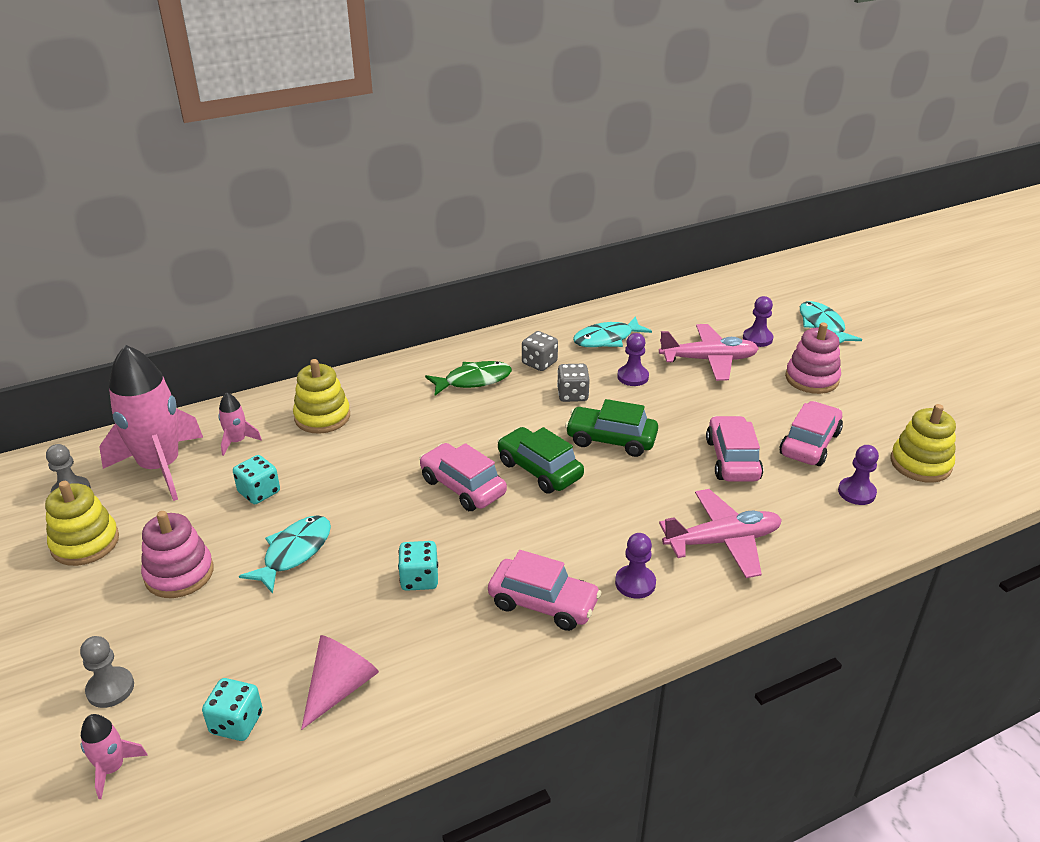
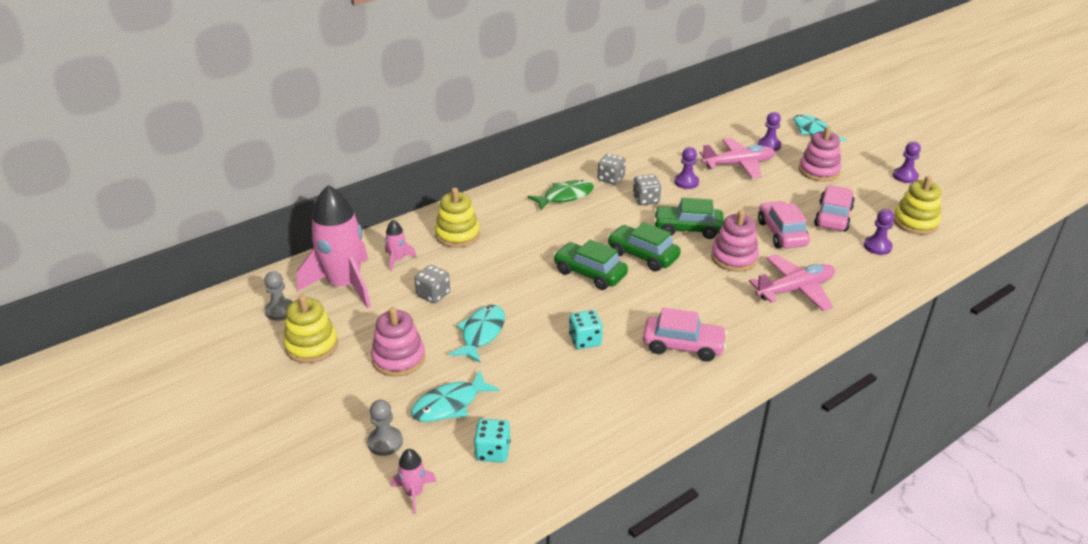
camera: 10 degrees left, 0 degrees up
turquoise dice [233,455,280,504] -> grey dice [415,265,450,303]
pink cone [301,635,379,730] -> none
pink car [419,443,507,511] -> green car [553,239,628,290]
turquoise fish [573,316,652,347] -> turquoise fish moved to [411,371,500,422]
purple pawn [615,533,656,599] -> purple pawn moved to [893,142,921,183]
none -> pink stacking toy [711,210,759,272]

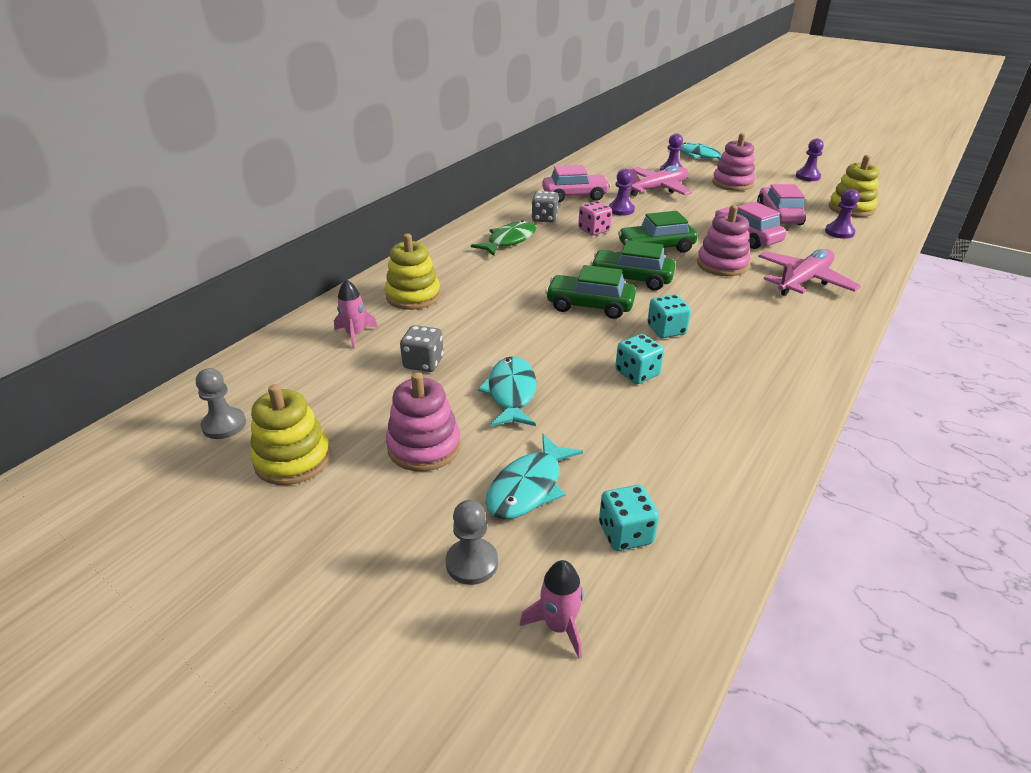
camera: 20 degrees left, 0 degrees up
pink rocket [297,185,371,308] -> none
grey dice [633,174,661,205] -> pink dice [578,201,612,235]
pink car [643,308,727,361] -> pink car moved to [542,165,611,203]
none -> turquoise dice [647,294,691,338]

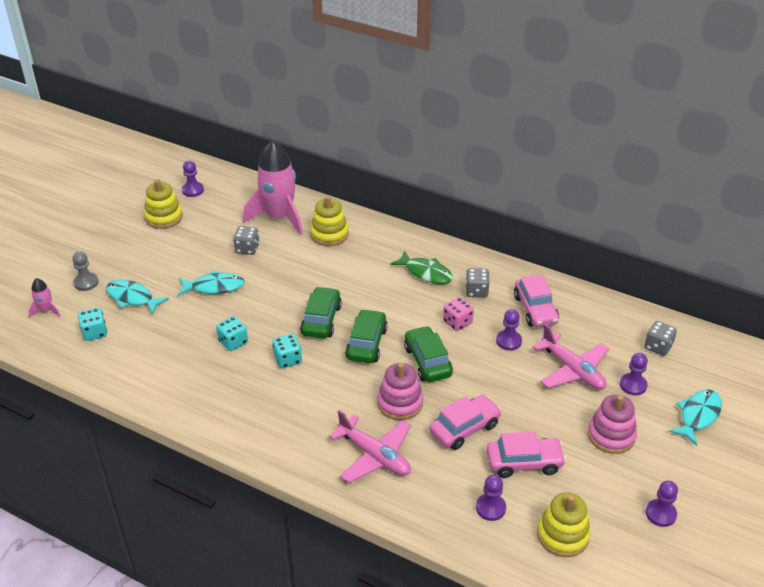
camera: 85 degrees right, 5 degrees up
grey pawn [196,368,246,439] -> purple pawn [182,161,204,197]
pink rocket [334,279,378,349] -> pink rocket [243,140,303,235], size x2.32
pink stacking toy [386,372,461,472] -> none
none -> grey dice [644,321,677,356]

